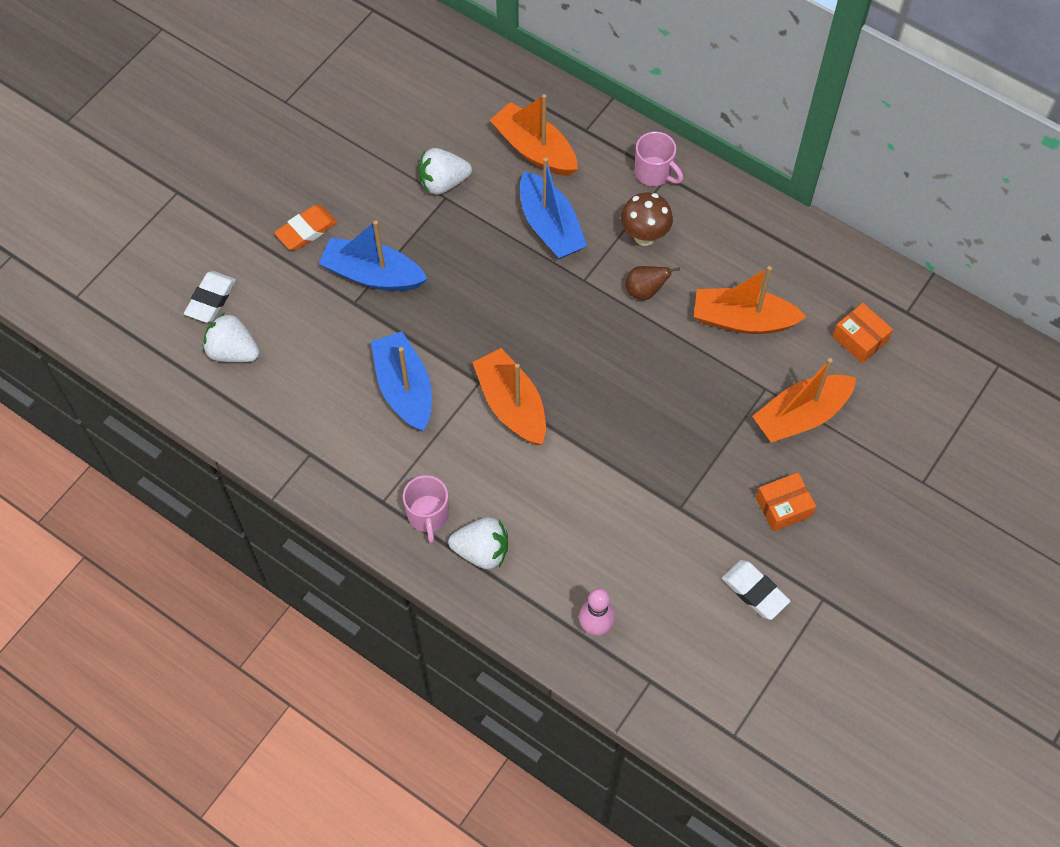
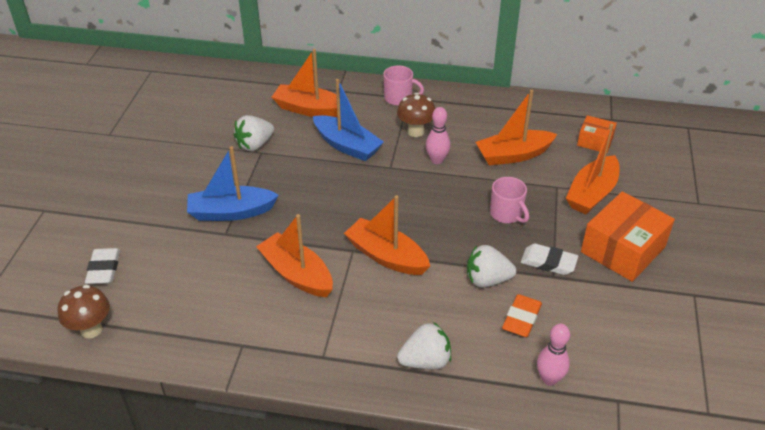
camera: 25 degrees left, 20 degrees down
white strawberry [203,313,260,362] -> white strawberry moved to [467,245,516,287]
orange eraser [274,205,337,250] -> orange eraser moved to [502,294,542,337]
blue boat [371,331,432,431] -> orange boat [256,214,333,297]
pink mug [403,475,449,543] -> pink mug moved to [490,177,529,223]
brown pear [625,266,680,300] -> pink bowling pin [426,107,451,164]
white eraser [722,560,790,620] -> white eraser moved to [521,244,578,275]
orange box [756,472,816,532] -> orange box [581,191,675,282], size x1.85
none -> brown mushroom [57,285,110,339]

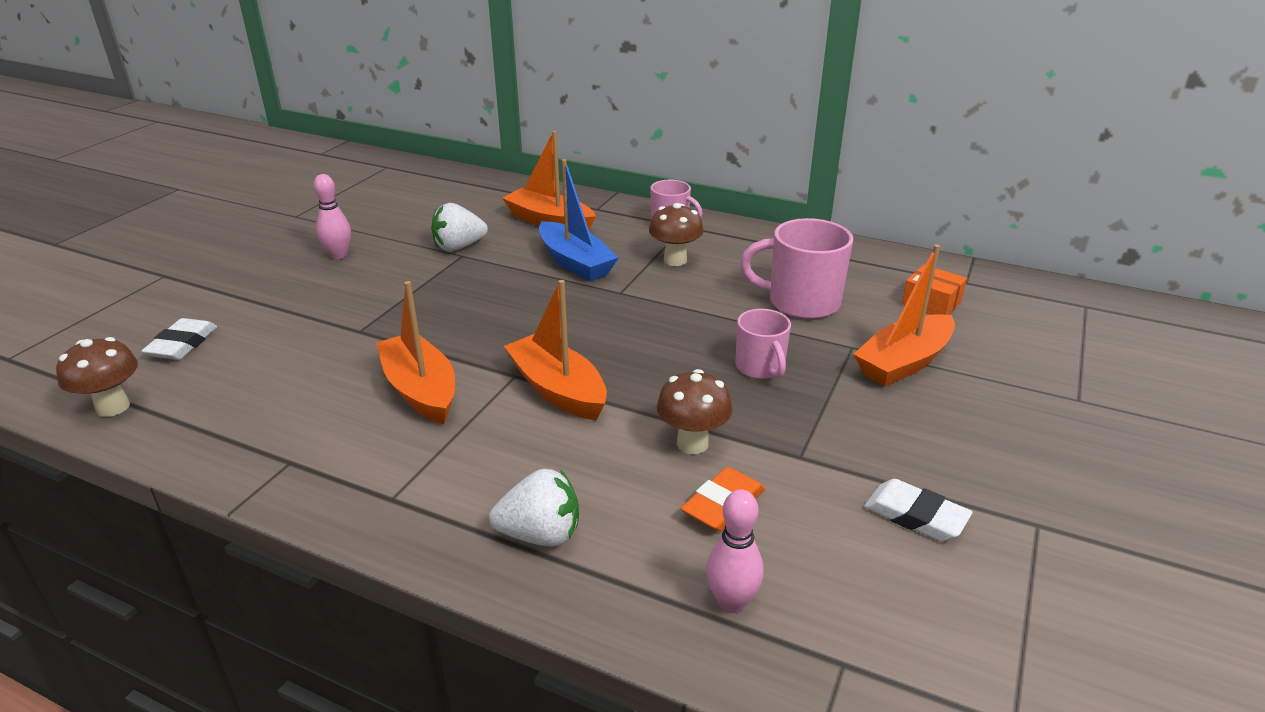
camera: 15 degrees right, 10 degrees down
blue boat [187,146,279,221] -> none
pink bowling pin [426,107,451,164] -> pink bowling pin moved to [314,174,351,259]
white strawberry [467,245,516,287] -> brown mushroom [657,369,733,454]
orange boat [476,90,557,166] -> pink mug [740,218,853,319]
white eraser [521,244,578,275] -> white eraser moved to [864,479,973,541]
orange box [581,191,675,282] -> none

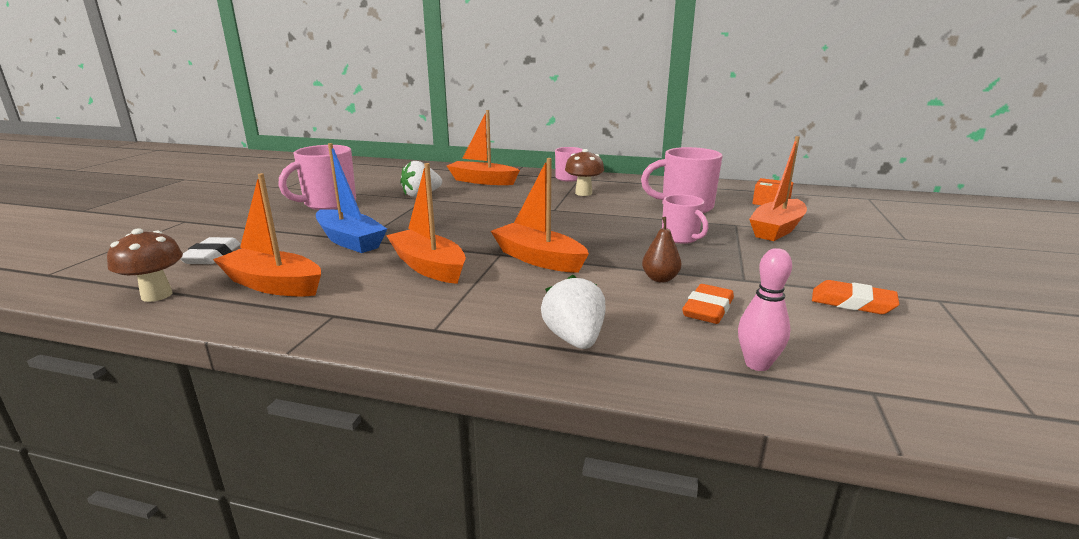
camera: 10 degrees left, 10 degrees down
pink bowling pin [314,174,351,259] -> pink mug [278,145,356,210]
white strawberry [489,469,579,547] -> white strawberry turned 90 degrees counterclockwise [541,275,606,349]
blue boat [539,159,619,282] -> blue boat moved to [316,143,387,253]
brown mushroom [657,369,733,454] -> brown pear [642,217,682,283]
white eraser [864,479,973,541] -> orange eraser [812,280,899,314]
none -> orange boat [213,173,321,297]

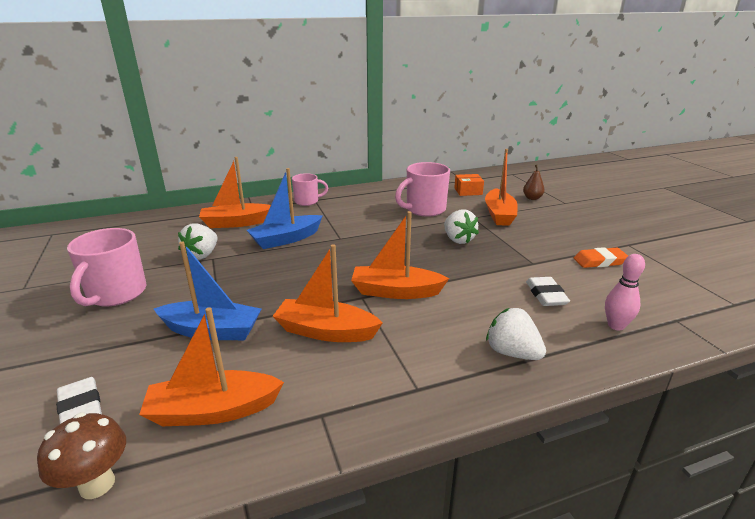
camera: 35 degrees left, 5 degrees up
brown mushroom [565,149,604,196] -> none
brown pear [642,217,682,283] -> brown pear moved to [523,165,545,200]
pink mug [662,194,708,244] -> white strawberry [444,210,479,244]
orange eraser [682,284,734,324] -> white eraser [526,277,570,306]
none -> blue boat [247,168,323,249]

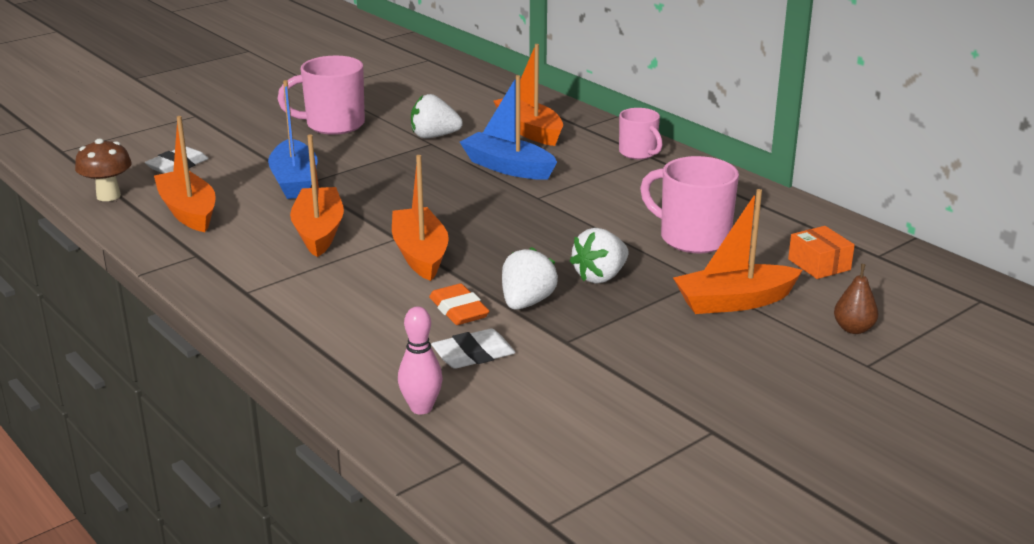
camera: 70 degrees right, 0 degrees up
white strawberry [486,308,546,360] -> white strawberry moved to [502,247,558,310]
orange eraser [574,247,628,268] -> orange eraser moved to [429,283,489,325]

